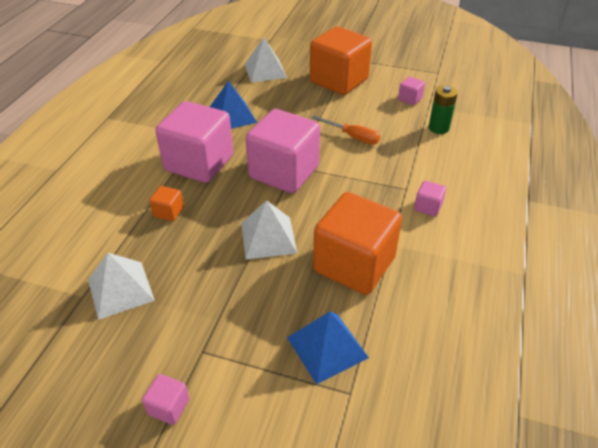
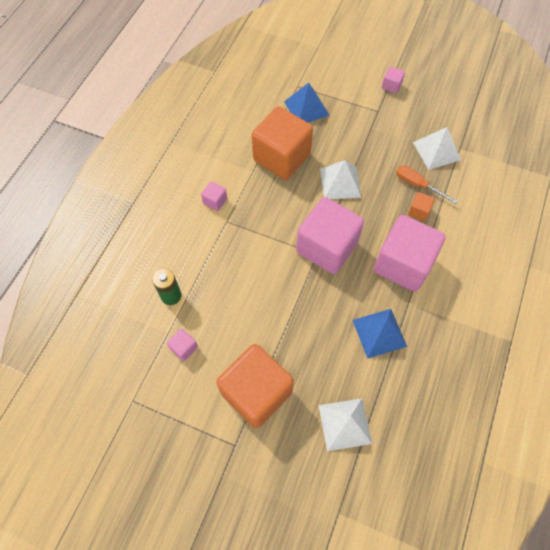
camera: 175 degrees left, 20 degrees up
orange screwdriver [311,115,381,145] -> orange screwdriver moved to [396,165,458,204]

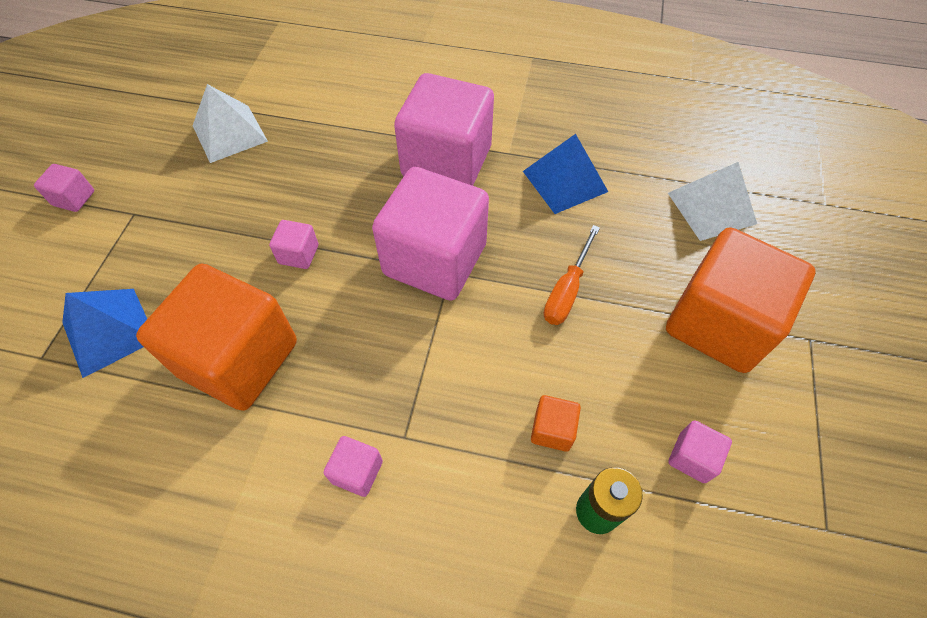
camera: 100 degrees left, 5 degrees down
white pyramid [320,160,361,199] -> pink cube [269,220,318,269]
orange screwdriver [396,165,458,204] -> orange screwdriver moved to [544,225,600,325]
orange cube [408,192,435,221] -> orange cube moved to [531,395,581,452]

